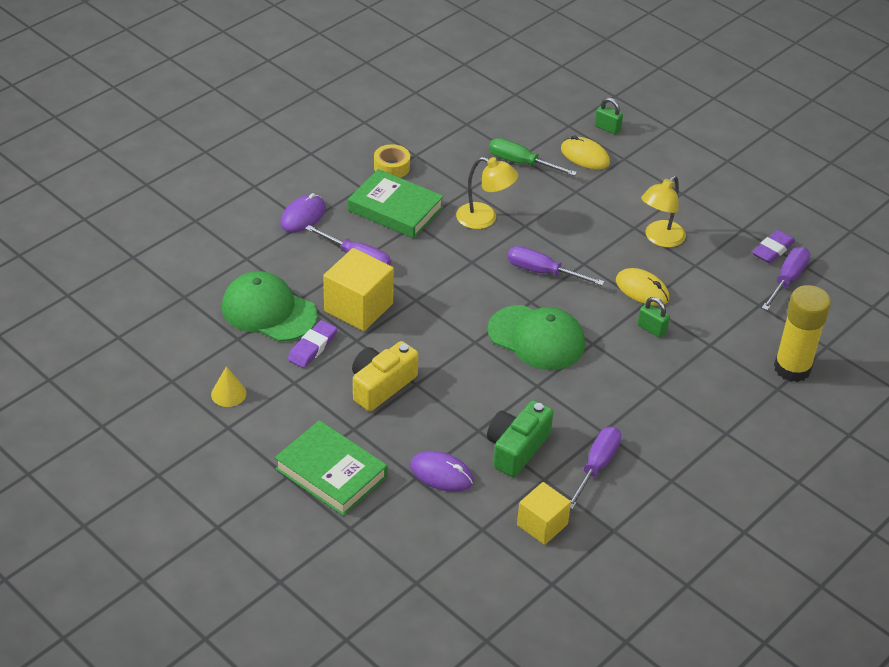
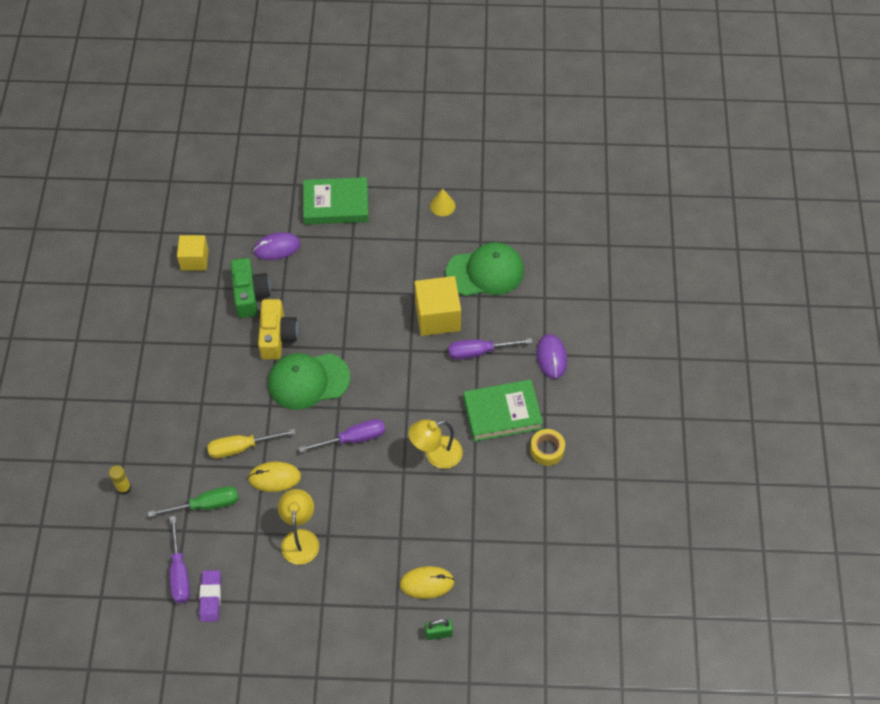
camera: 140 degrees right, 15 degrees up
purple eraser [288,320,337,368] -> none
yellow camera [352,341,418,411] -> yellow camera moved to [258,299,298,359]
green screwdriver [489,138,577,176] -> green screwdriver moved to [148,486,239,517]
purple screwdriver [570,427,621,510] -> none
green padlock [637,297,670,338] -> yellow screwdriver [207,429,296,458]
yellow glue stick [774,285,831,382] -> yellow glue stick [109,465,131,495], size x0.46

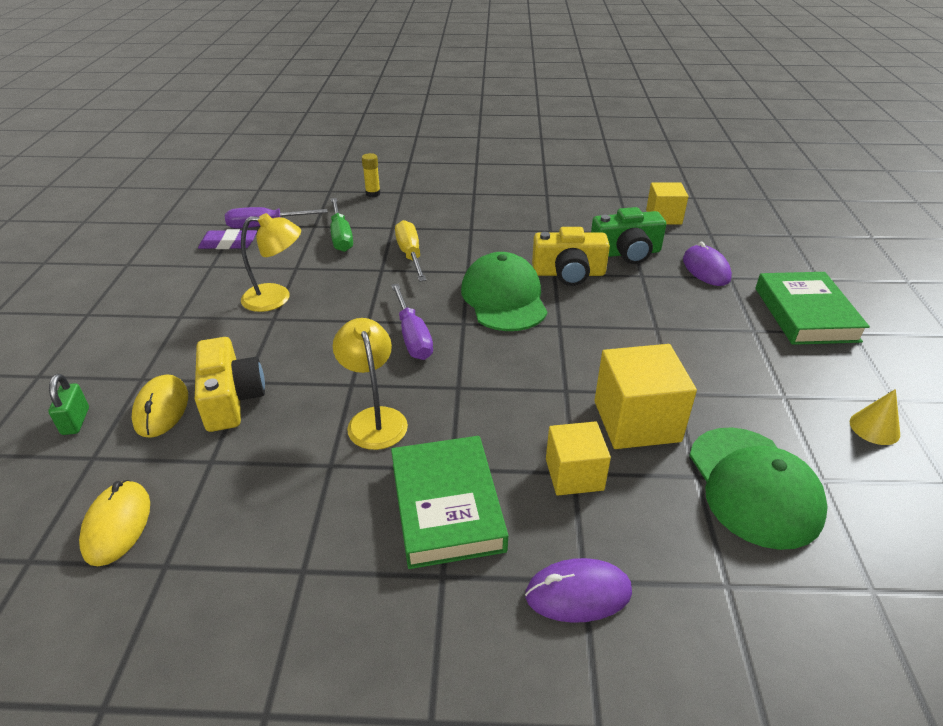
camera: 90 degrees right, 20 degrees down
yellow mouse [248,462,301,492] -> yellow mouse moved to [79,480,150,566]
purple screwdriver [448,338,533,360] -> yellow cube [546,421,611,496]
yellow tape [530,429,565,466] -> none
none -> yellow camera [195,337,265,432]

